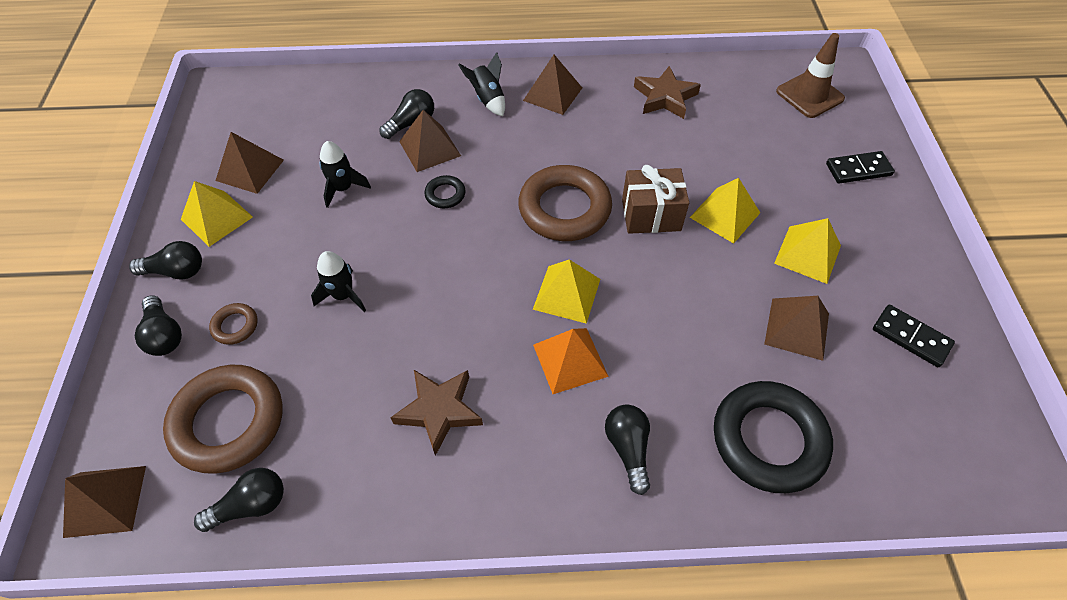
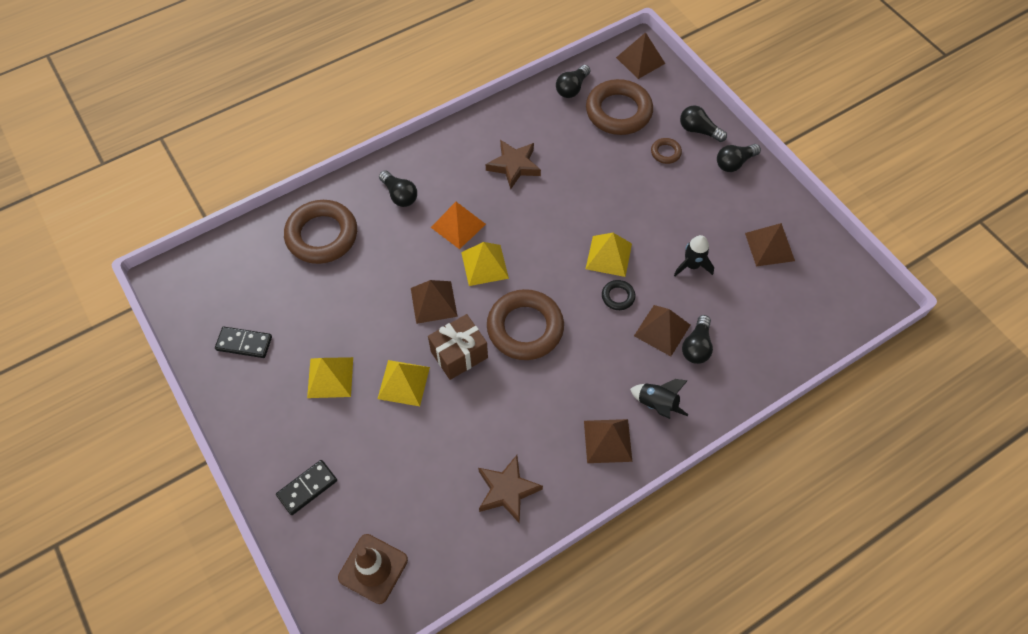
camera: 150 degrees right, 5 degrees up
yellow pyramid [181,181,253,247] -> yellow pyramid moved to [586,233,632,277]
black rocket [311,251,366,312] -> none
black ring [714,381,833,493] -> brown ring [284,200,357,264]
brown pyramid [764,296,829,361] -> brown pyramid moved to [411,280,458,324]

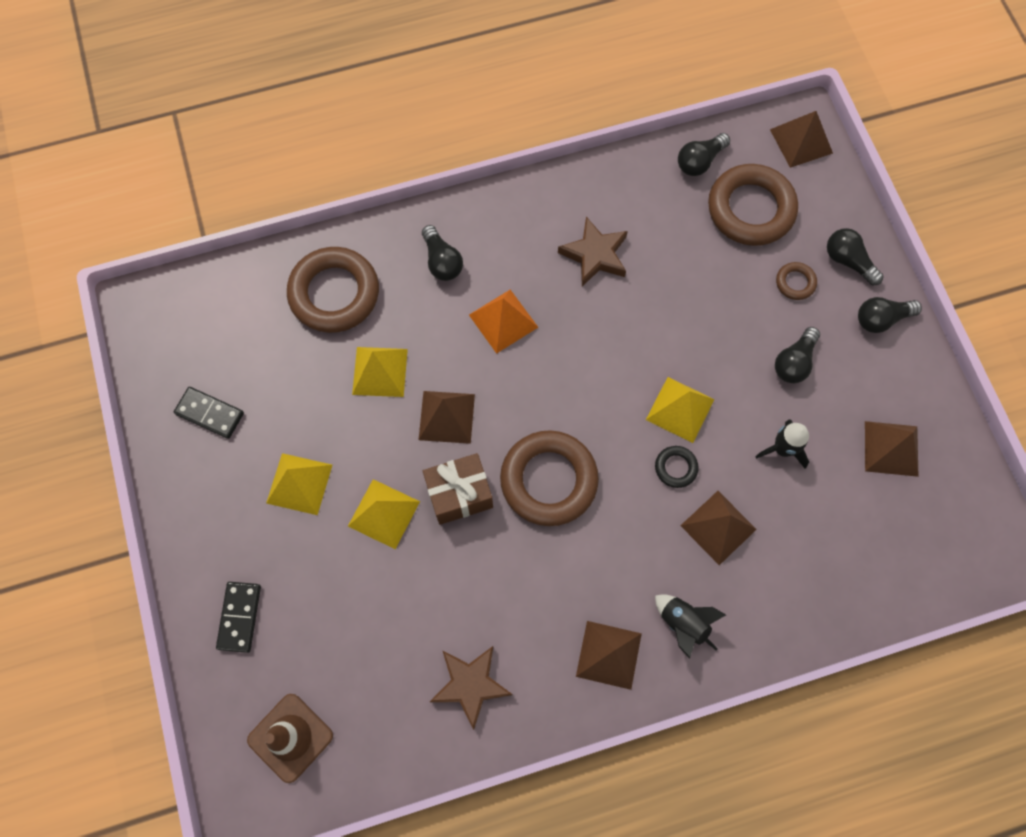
camera: 15 degrees right, 10 degrees up
black domino [276,460,337,515] -> black domino turned 60 degrees counterclockwise [216,582,261,653]
yellow pyramid [461,242,509,286] -> yellow pyramid moved to [352,347,408,397]
black light bulb [682,315,713,364] -> black light bulb moved to [775,327,820,383]

